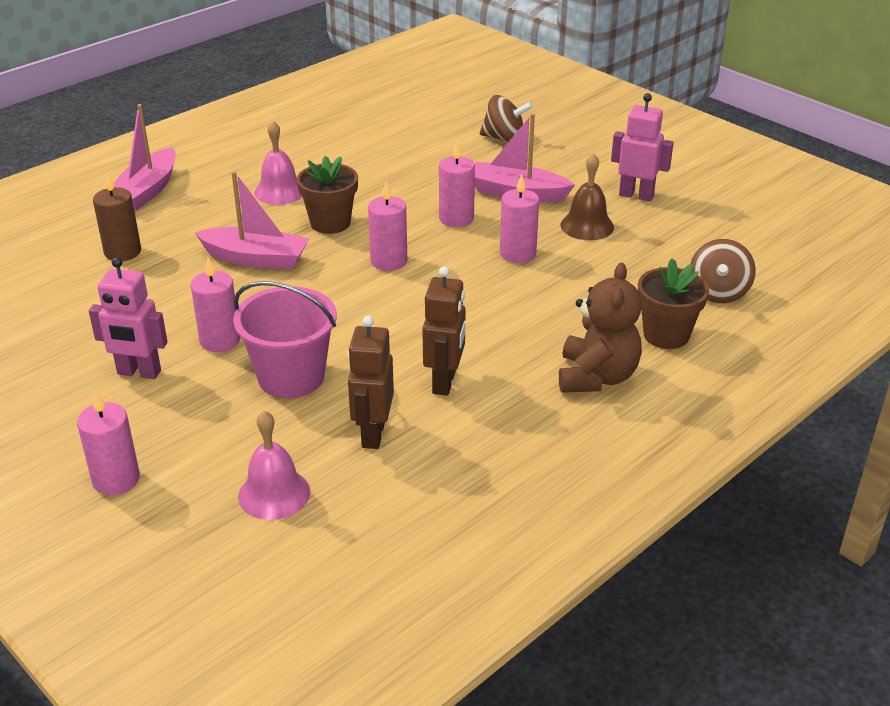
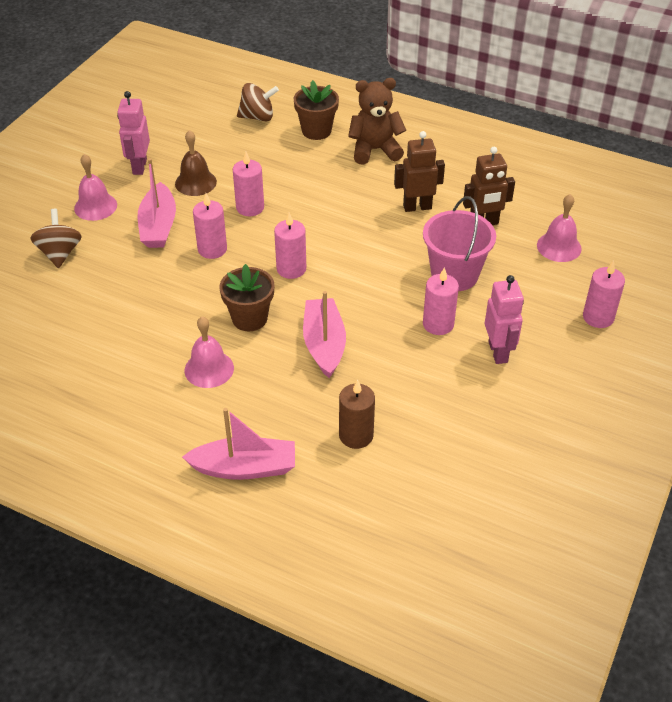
camera: 110 degrees left, 10 degrees up
none -> pink bell [74,154,117,221]

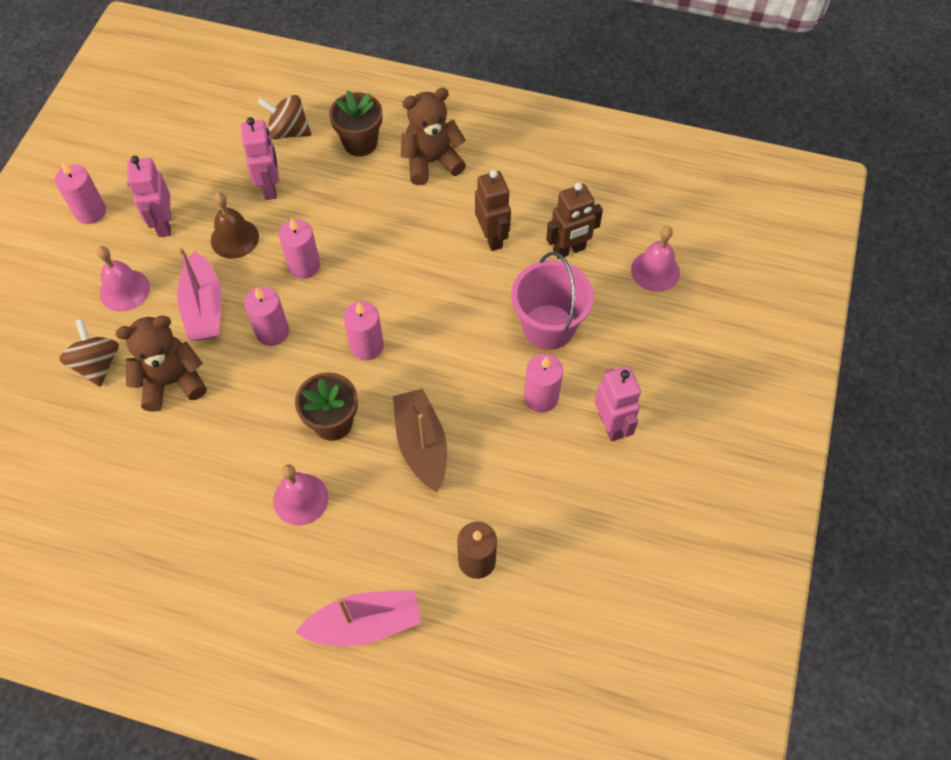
camera: 10 degrees left, 15 degrees up
brown spinning top [237,83,279,121] -> brown spinning top turned 150 degrees counterclockwise [257,95,311,140]
pink boat [303,291,346,378] -> brown boat [393,389,447,492]
brown robot [394,131,445,212] -> brown robot turned 90 degrees clockwise [475,170,511,251]
pink candle [583,260,625,328] -> pink candle moved to [55,161,106,224]
none -> brown teddy bear [115,316,207,412]
none -> pink robot [241,117,279,200]

